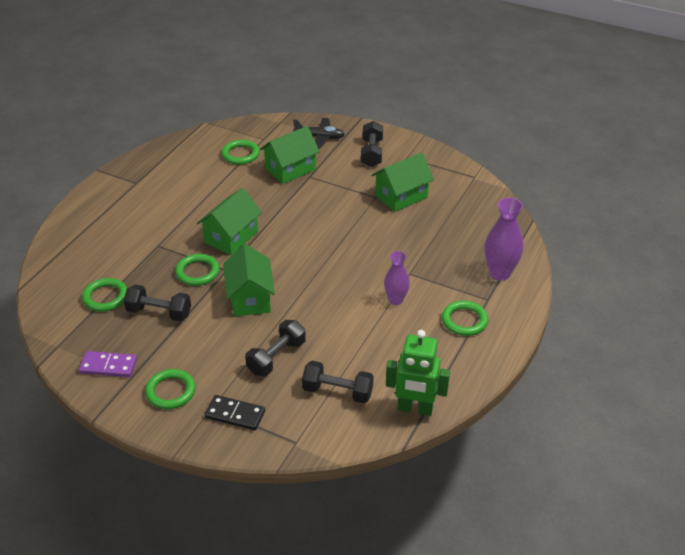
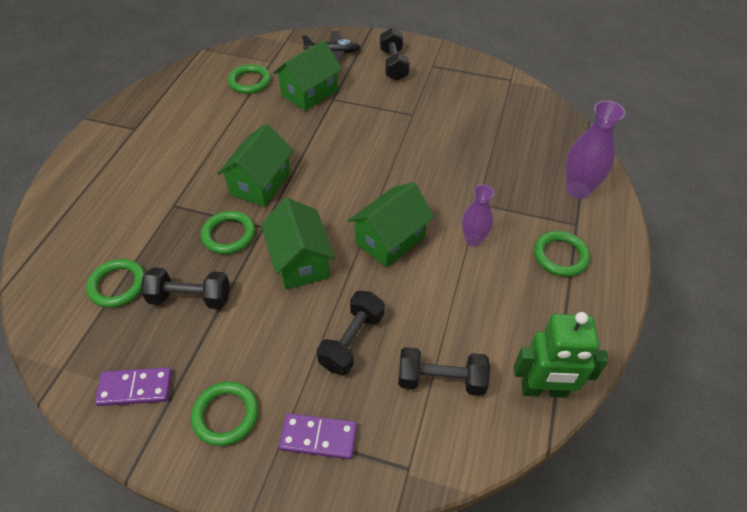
camera: 10 degrees left, 10 degrees up
black domino [205,395,265,430] -> purple domino [279,413,357,459]
green house [371,153,434,212] -> green house moved to [348,182,434,268]

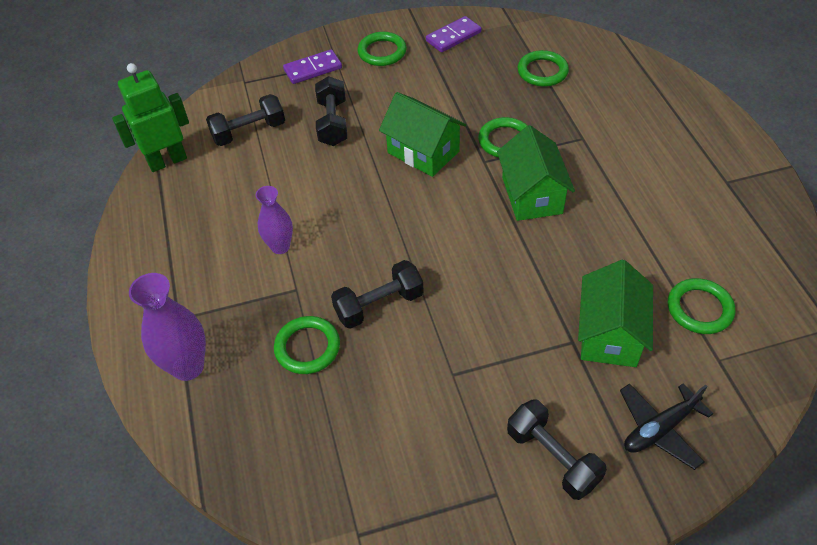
camera: 150 degrees right, 0 degrees up
black dumbbell [141,267,230,309] -> black dumbbell moved to [331,260,424,329]
green house [348,182,434,268] -> none
green ring [534,231,590,277] -> green ring moved to [274,316,340,374]

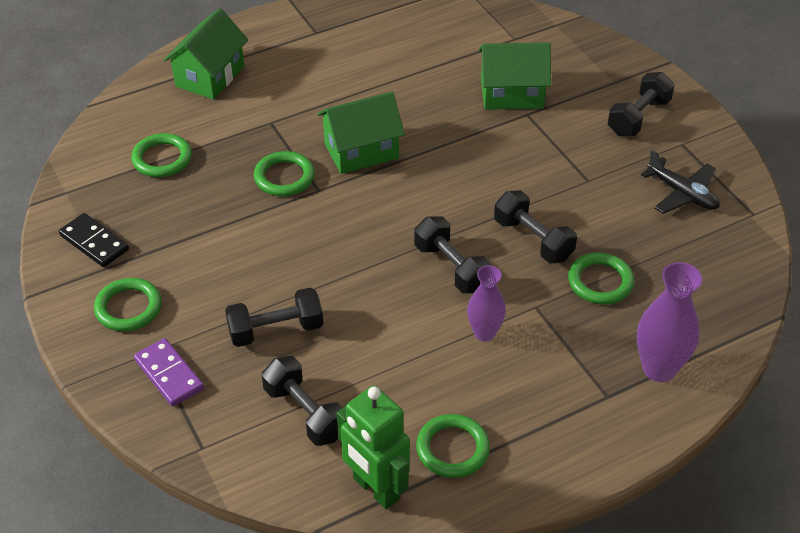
camera: 105 degrees left, 5 degrees down
green house [379,92,466,177] -> green house moved to [164,8,248,99]
purple domino [426,16,481,52] -> black domino [59,213,129,267]
black plane [620,383,714,470] -> black plane moved to [641,150,720,214]
green ring [668,278,735,334] -> green ring moved to [416,414,490,478]
none -> black dumbbell [414,216,492,294]

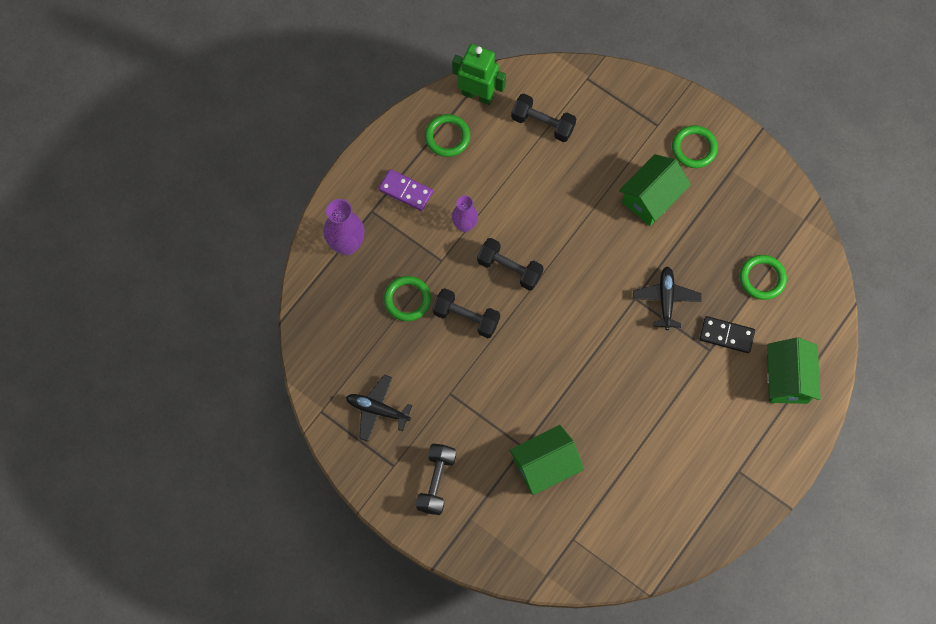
camera: 155 degrees right, 25 degrees up
black domino [59,213,129,267] -> black domino moved to [699,316,755,353]
purple domino [134,338,204,406] -> purple domino moved to [378,169,433,211]
black dumbbell [225,287,323,347] -> none
green ring [254,151,315,196] -> black plane [633,266,701,330]
green house [317,92,405,174] -> green house moved to [619,154,691,226]

